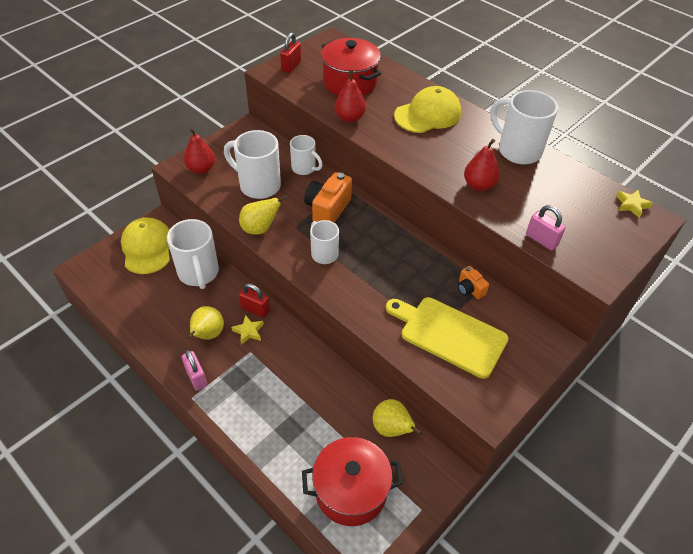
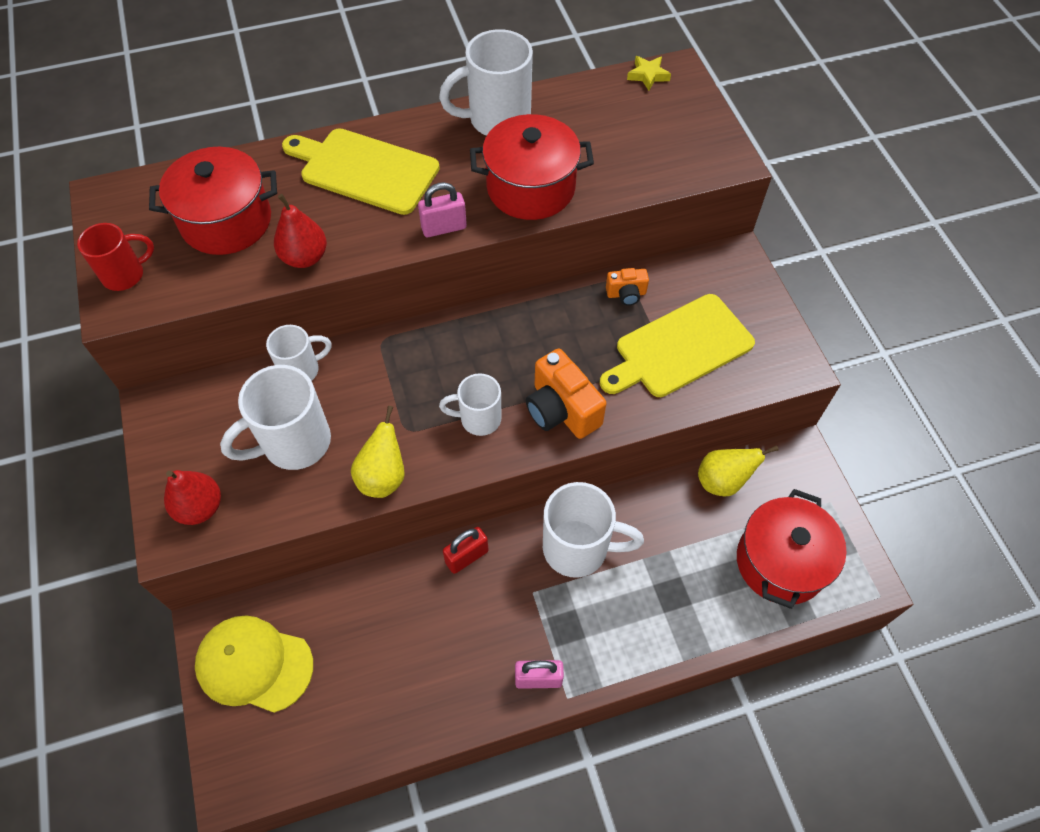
camera: 60 degrees left, 10 degrees up
white mug [167,219,219,289] -> white mug moved to [543,482,644,578]
yellow pear [188,306,224,340] -> none
yellow star [231,315,264,345] -> none
red padlock [280,33,301,73] -> red mug [77,223,154,291]
orange camera [304,172,352,223] -> orange camera moved to [526,348,606,439]
yellow cap [394,86,461,133] -> yellow cutting board [282,128,440,215]
red pear [464,139,500,191] -> red pot [470,114,594,220]
pink padlock [526,205,566,251] -> pink padlock moved to [418,182,467,237]

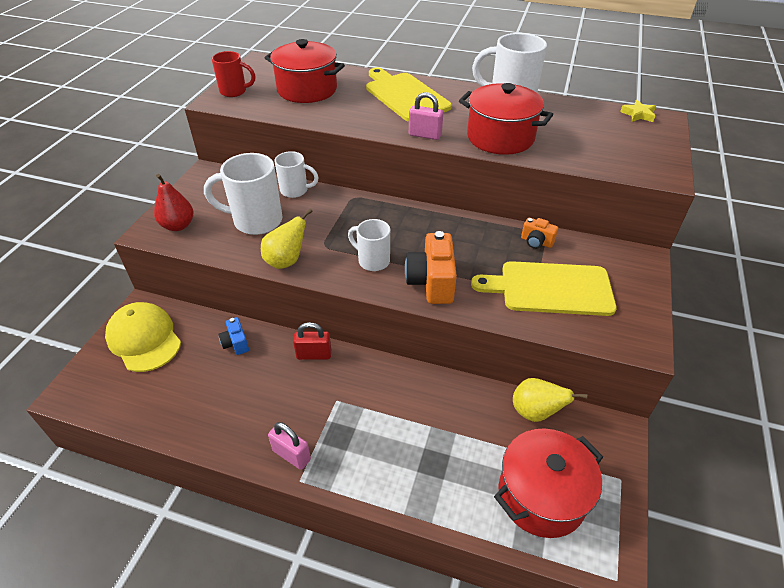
camera: 35 degrees right, 15 degrees down
red pear [274,194,327,268] -> none
white mug [543,482,644,578] -> none
none -> blue camera [218,317,249,355]

